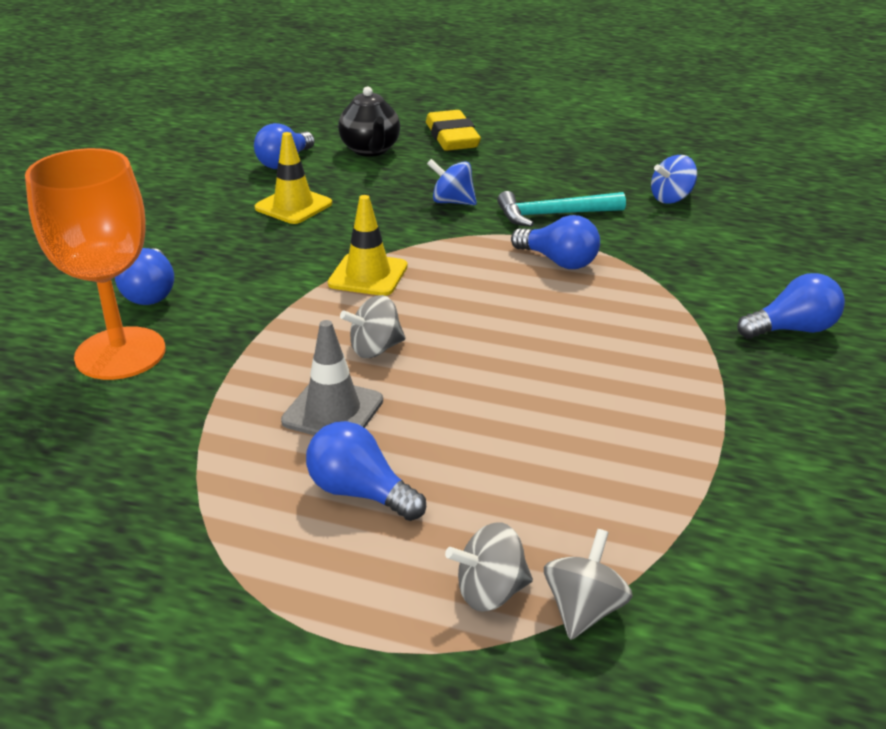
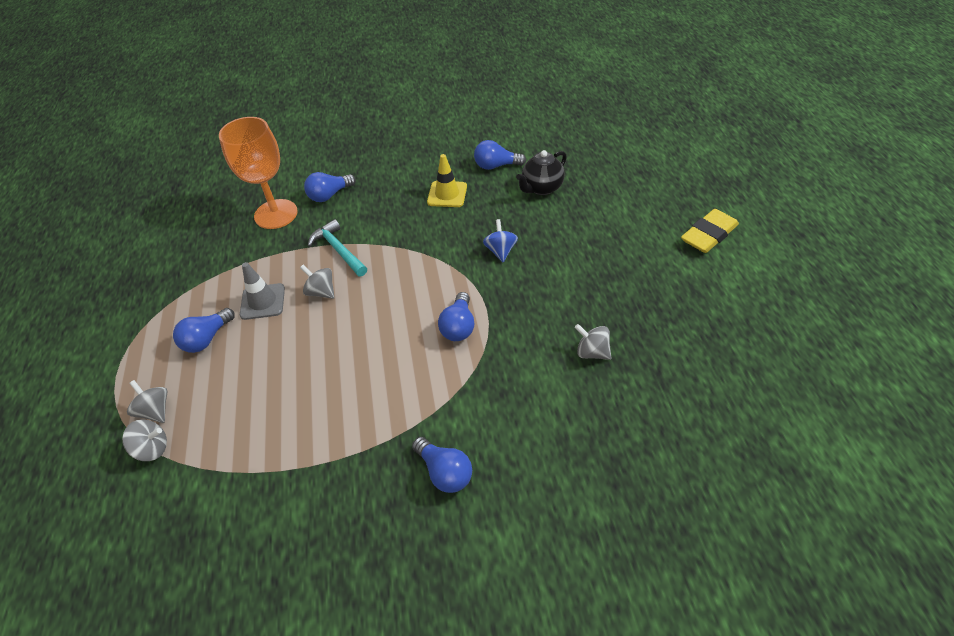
camera: 65 degrees right, 15 degrees up
blue light bulb [306,421,426,521] -> blue light bulb turned 150 degrees counterclockwise [173,308,235,353]
yellow traffic cone [328,195,407,296] -> none
yellow eraser [426,110,481,151] -> yellow eraser moved to [681,209,739,253]
turquoise hammer [497,191,626,227] -> turquoise hammer moved to [308,219,367,277]
blue spinning top [651,155,697,204] -> grey spinning top [575,324,611,360]

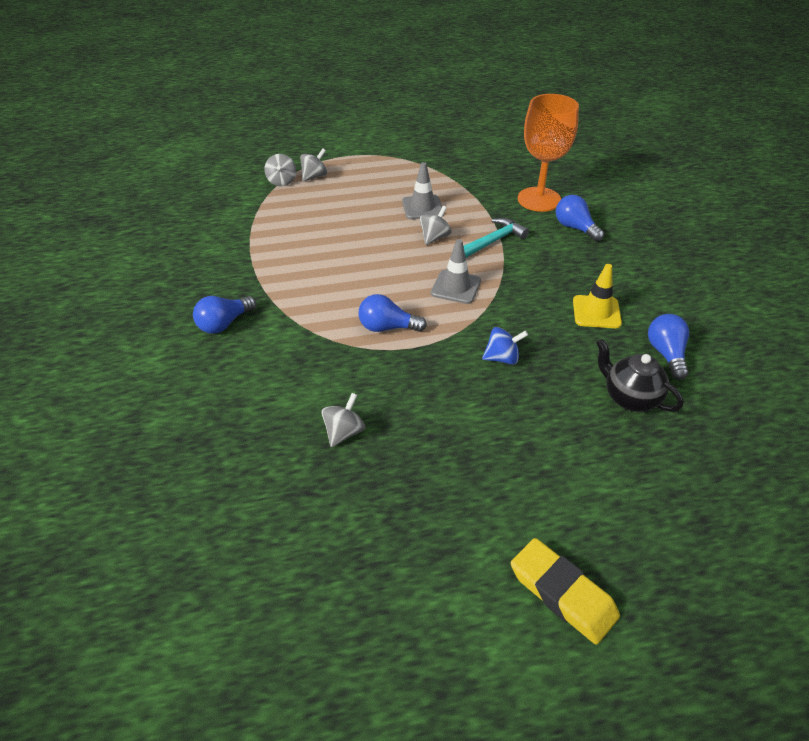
camera: 85 degrees right, 5 degrees down
blue light bulb [173,308,235,353] -> none
none -> grey traffic cone [431,239,481,304]

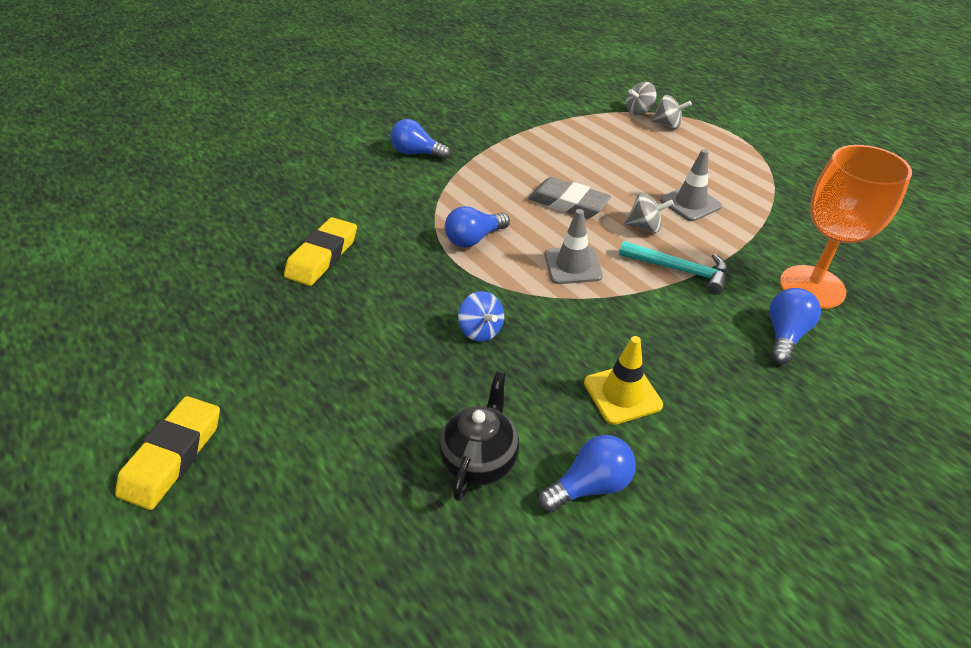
camera: 65 degrees right, 0 degrees up
grey spinning top [321,393,365,447] -> yellow eraser [284,217,357,286]
blue light bulb [358,294,427,332] -> blue light bulb turned 105 degrees counterclockwise [445,206,510,247]
none -> grey eraser [528,177,611,218]

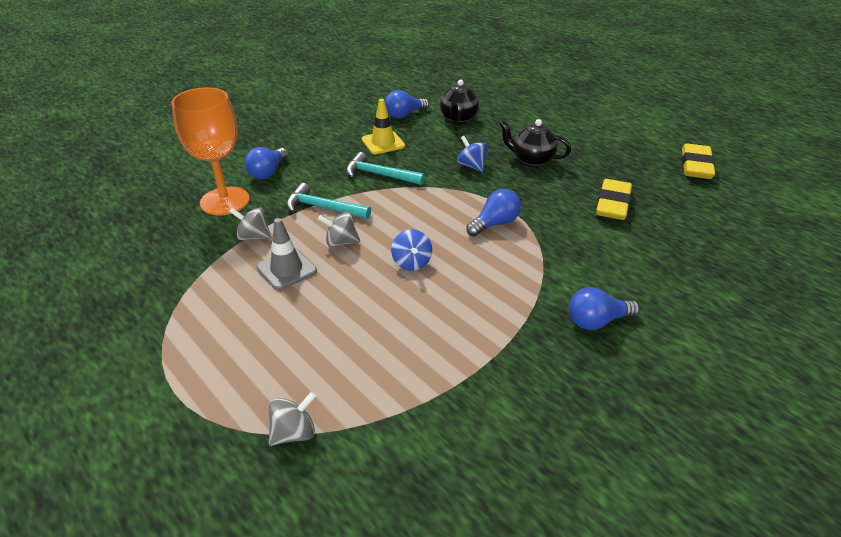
camera: 175 degrees right, 5 degrees down
yellow eraser [115,396,220,510] -> yellow eraser moved to [682,143,715,179]
blue light bulb [390,119,450,160] -> blue light bulb turned 150 degrees clockwise [568,287,640,330]
grey eraser [528,177,611,218] -> blue spinning top [391,229,432,271]
grey traffic cone [544,209,603,284] -> none
grey spinning top [651,95,692,129] -> grey spinning top moved to [229,208,272,240]
none -> turquoise hammer [346,152,425,185]
none -> black teapot [499,119,571,167]

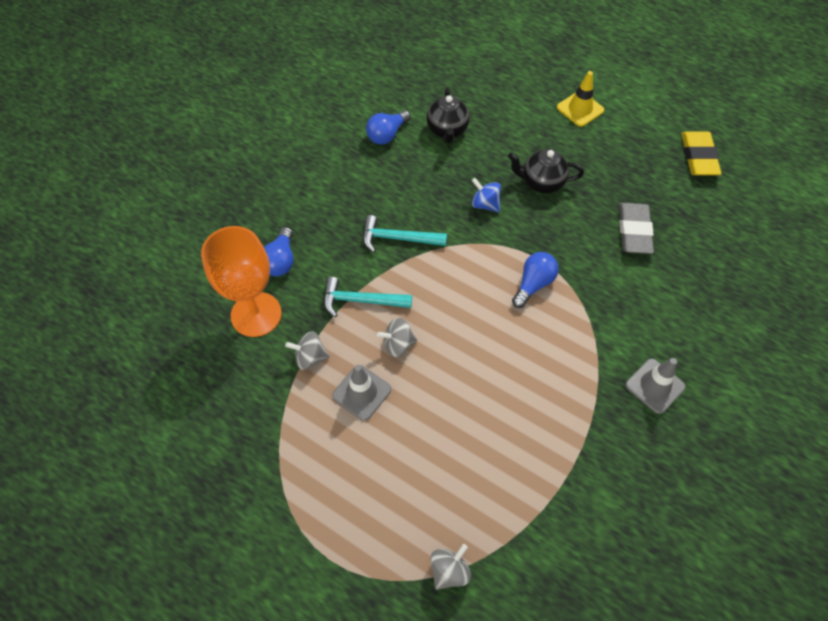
camera: 15 degrees left, 20 degrees up
yellow traffic cone [362,99,405,154] -> yellow traffic cone moved to [557,71,604,127]
blue spinning top [391,229,432,271] -> none
blue light bulb [568,287,640,330] -> grey traffic cone [625,358,686,414]
yellow eraser [596,179,632,220] -> grey eraser [619,203,654,254]

